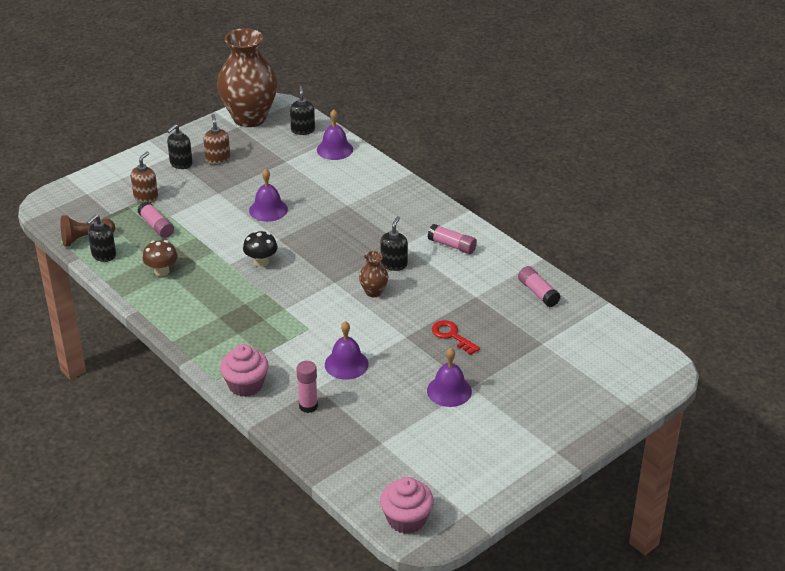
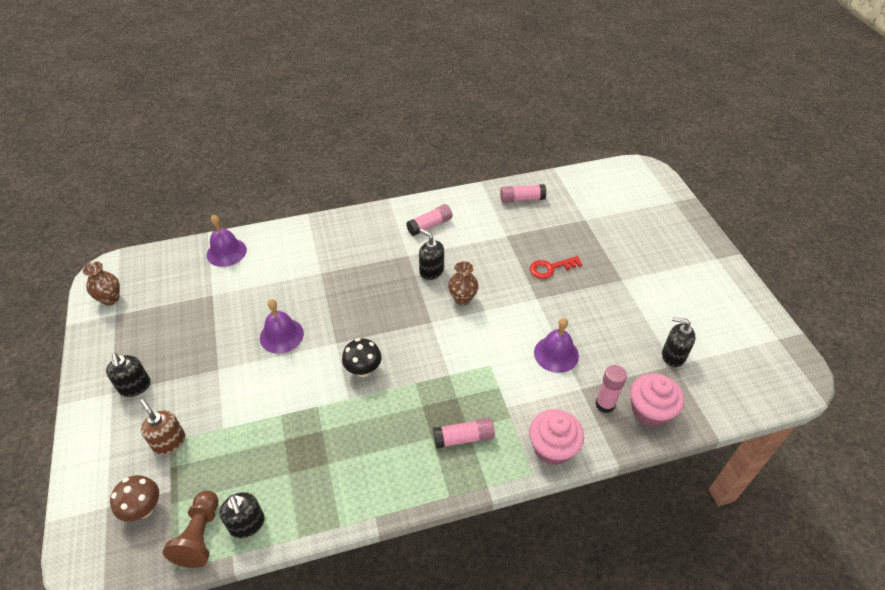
camera: 65 degrees left, 10 degrees up
pink glue stick [137,201,174,238] -> pink glue stick moved to [433,418,495,449]
brown mushroom [142,240,178,276] -> brown mushroom moved to [110,475,159,522]
brown soap dispenser [203,114,230,165] -> none
brown vase [217,28,278,127] -> brown vase [82,261,120,305], size x0.42
black soap dispenser [290,86,315,135] -> black soap dispenser moved to [662,317,696,367]
pink cupcake [380,477,434,534] -> pink cupcake moved to [630,373,684,427]
purple bell [427,348,472,407] -> none

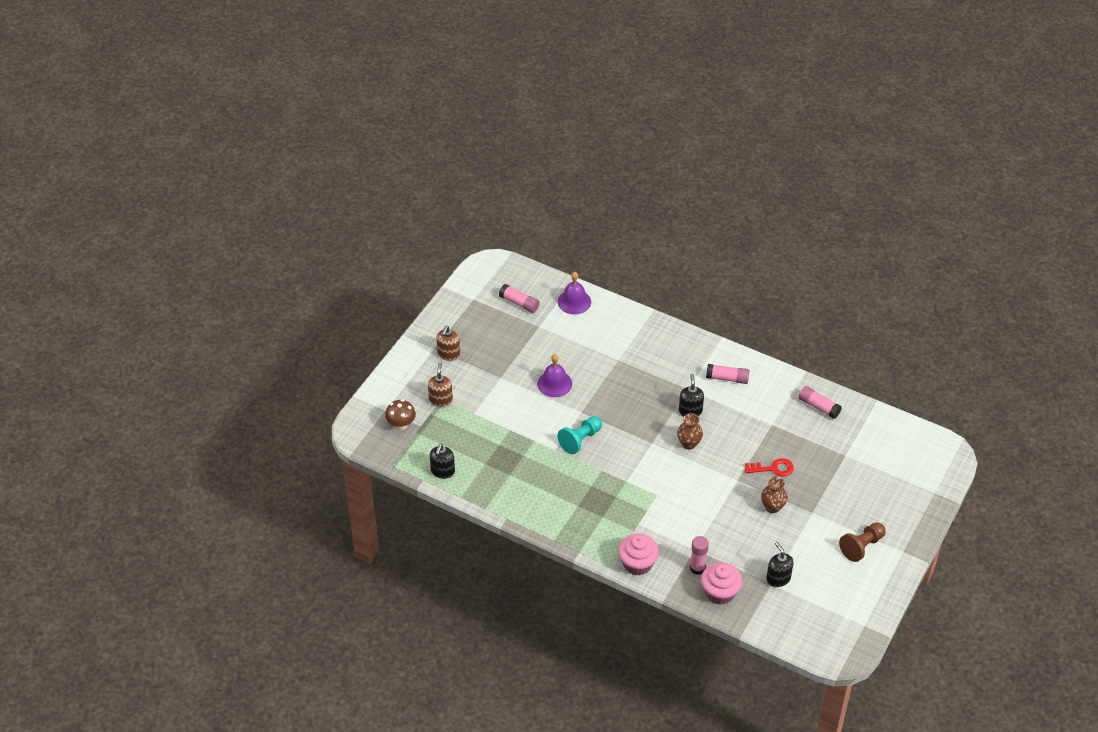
camera: 45 degrees right, 0 degrees up
brown vase [82,261,120,305] -> brown vase moved to [761,477,788,513]
black soap dispenser [106,353,151,397] -> brown soap dispenser [436,326,460,361]
brown pawn [163,490,218,568] -> brown pawn moved to [839,522,886,562]
black mushroom [342,338,382,377] -> turquoise pawn [557,416,602,454]
pink glue stick [433,418,495,449] -> pink glue stick moved to [499,284,540,313]
red key [530,256,582,279] -> red key turned 150 degrees clockwise [745,458,794,477]
purple bell [534,318,579,373] -> none

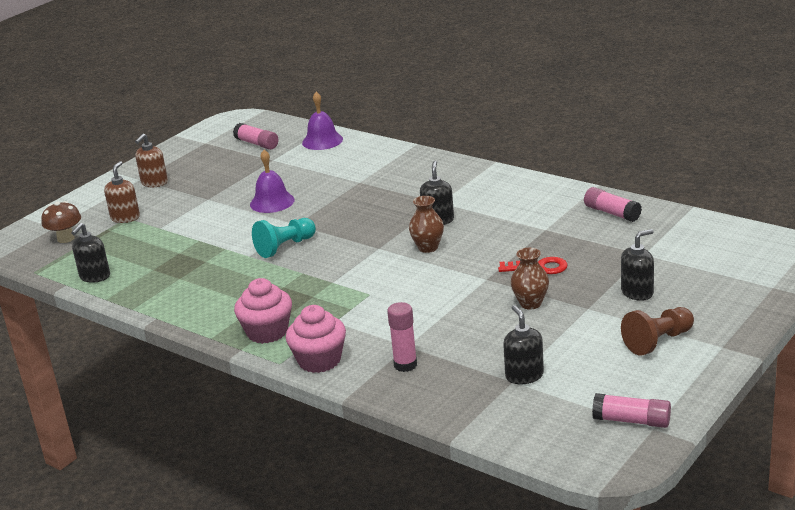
camera: 10 degrees right, 20 degrees down
pink cupcake [701,562,742,605] -> pink cupcake moved to [234,278,292,344]
pink glue stick [706,364,749,384] -> pink glue stick moved to [592,393,671,428]
none -> black soap dispenser [621,229,654,301]

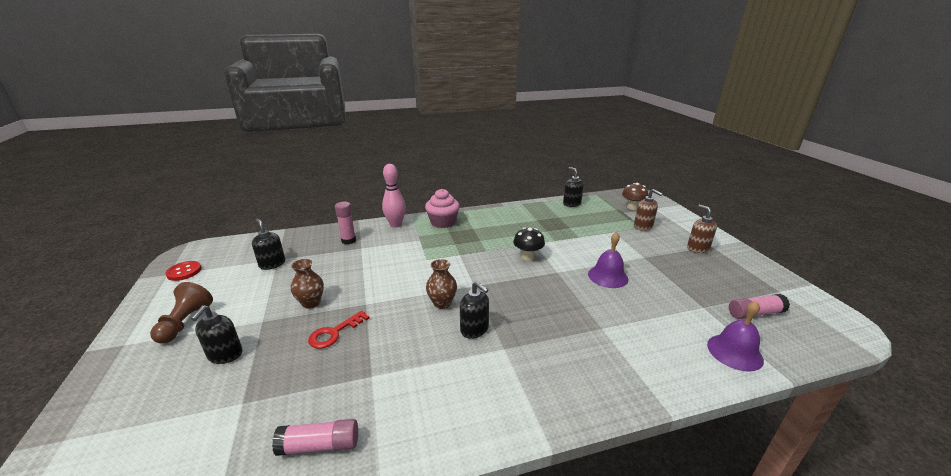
camera: 125 degrees right, 0 degrees up
turquoise pawn [252,218,316,258] -> black mushroom [513,227,545,261]
pink cupcake [286,305,346,373] -> pink bowling pin [382,164,406,228]
black soap dispenser [503,305,544,384] -> black soap dispenser turned 150 degrees counterclockwise [252,219,285,270]
pink glue stick [592,393,671,428] -> red button [165,261,202,281]

